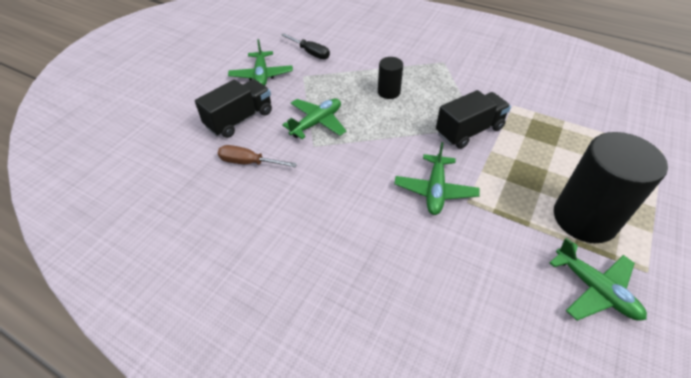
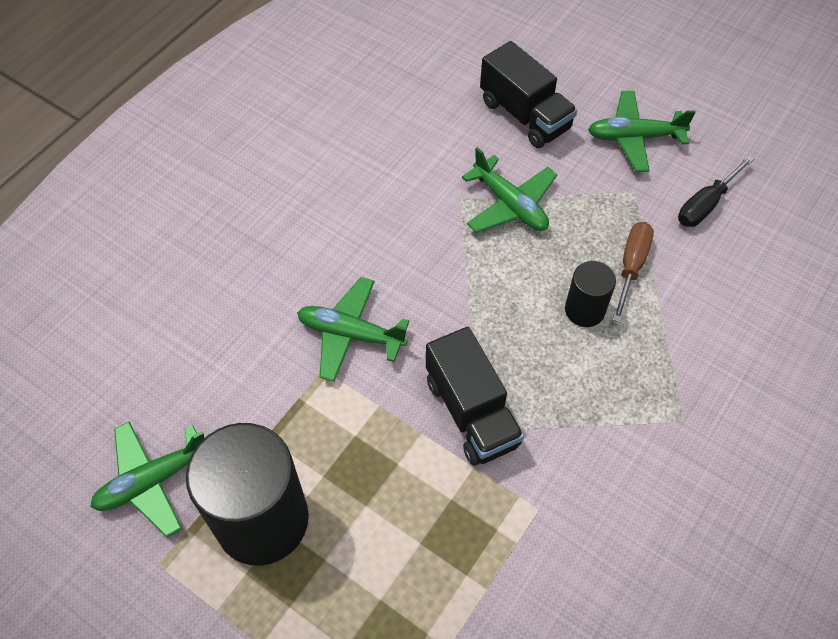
camera: 95 degrees right, 10 degrees up
brown screwdriver [218,145,297,167] -> brown screwdriver moved to [613,222,654,322]

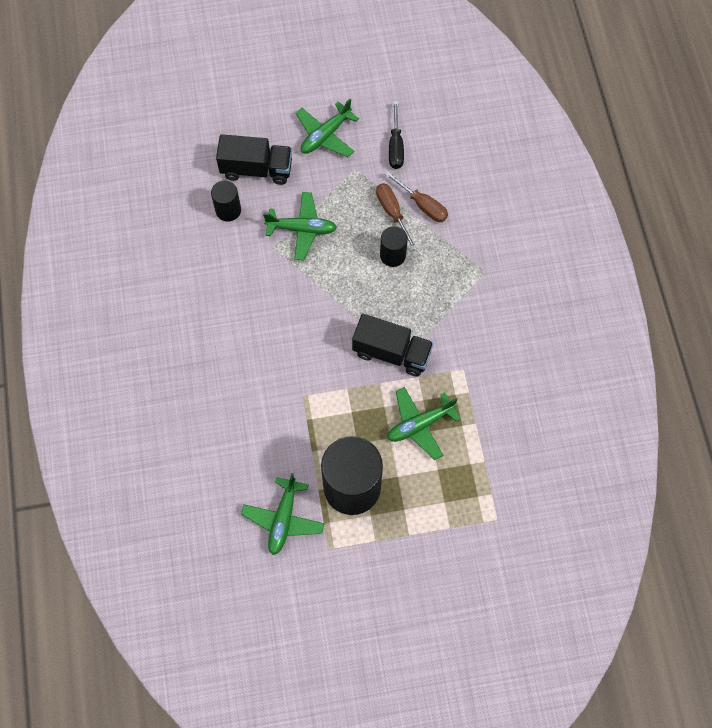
camera: 45 degrees left, 10 degrees up
green plane [297,277,409,382] -> green plane moved to [387,387,461,460]
none -> black cylinder [211,180,241,222]
none -> brown screwdriver [385,171,448,222]

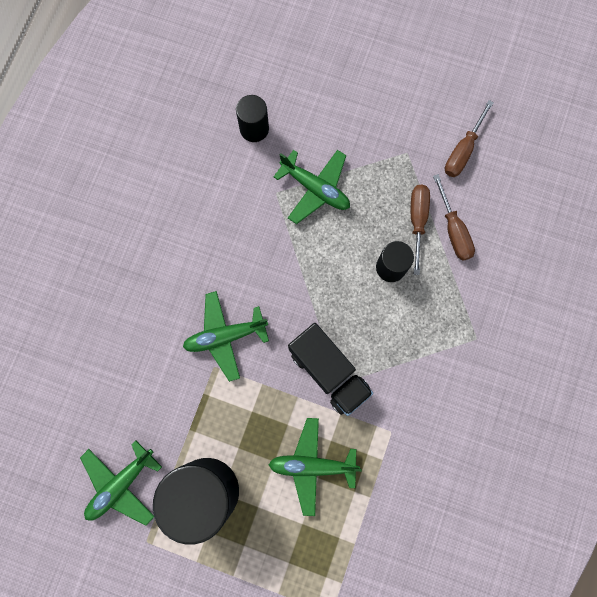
camera: 30 degrees right, 10 degrees up
black truck [216,134,292,185] -> none
green plane [296,99,359,157] -> green plane moved to [183,291,269,382]
black screwdriver [389,101,404,169] -> brown screwdriver [445,100,494,177]

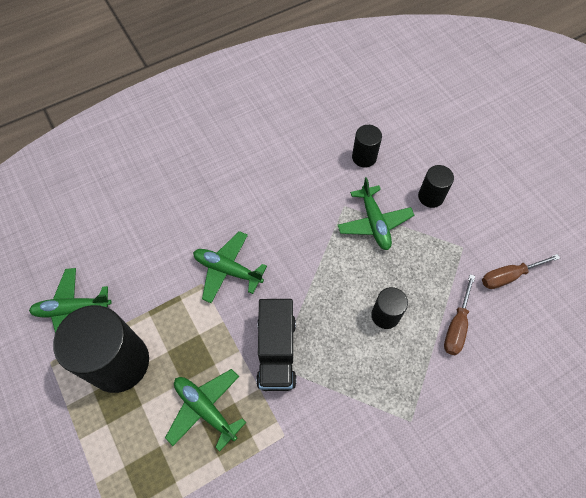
camera: 40 degrees right, 15 degrees down
brown screwdriver [411,185,430,275] -> none
none -> black cylinder [418,165,454,208]

